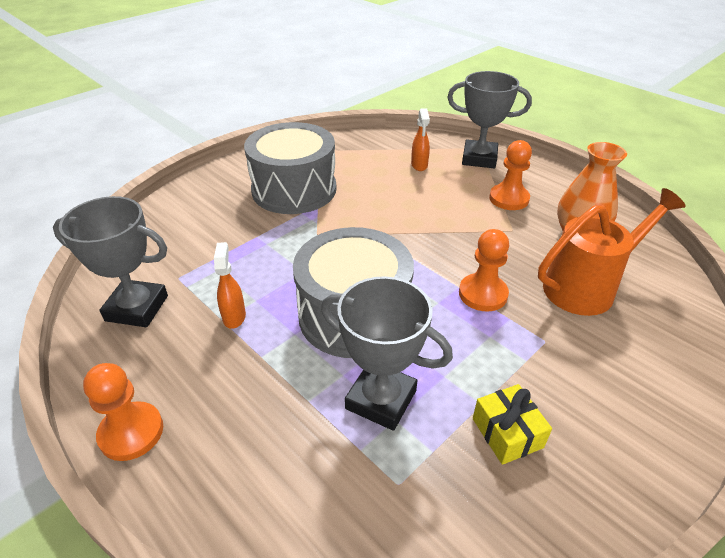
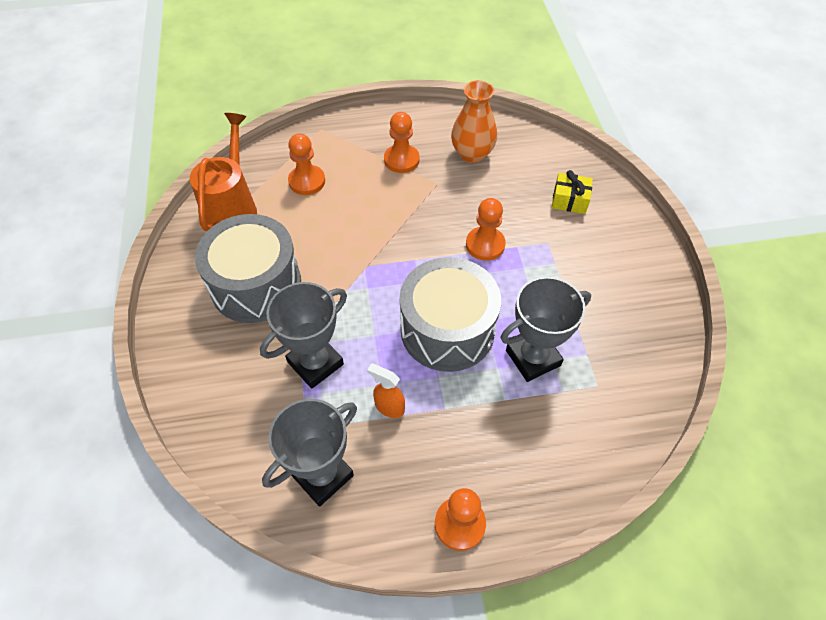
camera: 55 degrees left, 15 degrees up
orange spray bottle [411,108,430,171] -> orange pawn [288,133,325,195]
grey trophy [447,71,532,168] -> grey trophy moved to [260,282,347,389]
yellow gift [473,384,552,465] -> yellow gift moved to [552,170,593,214]
orange watering can [538,188,686,316] -> orange watering can moved to [190,113,257,231]

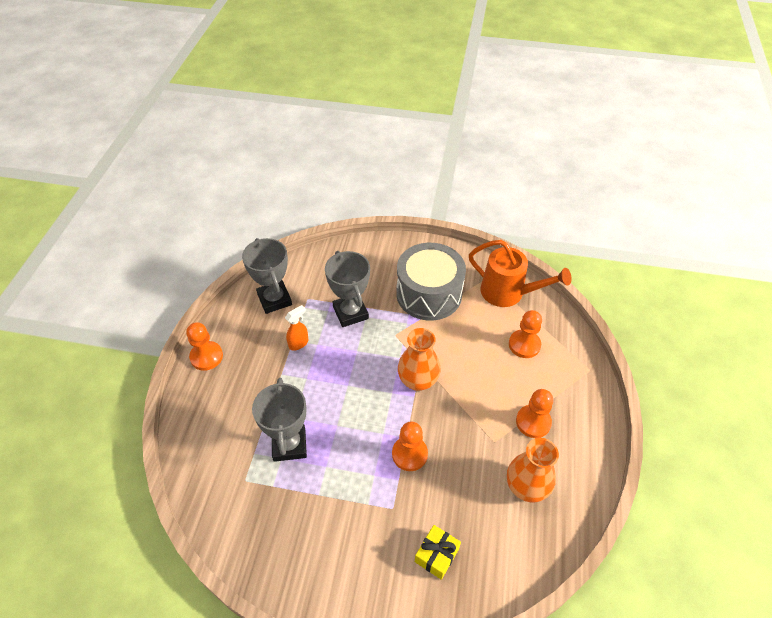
camera: 110 degrees right, 5 degrees down
grey drum [400,257,501,372] -> none
none -> orange vase [398,328,441,391]

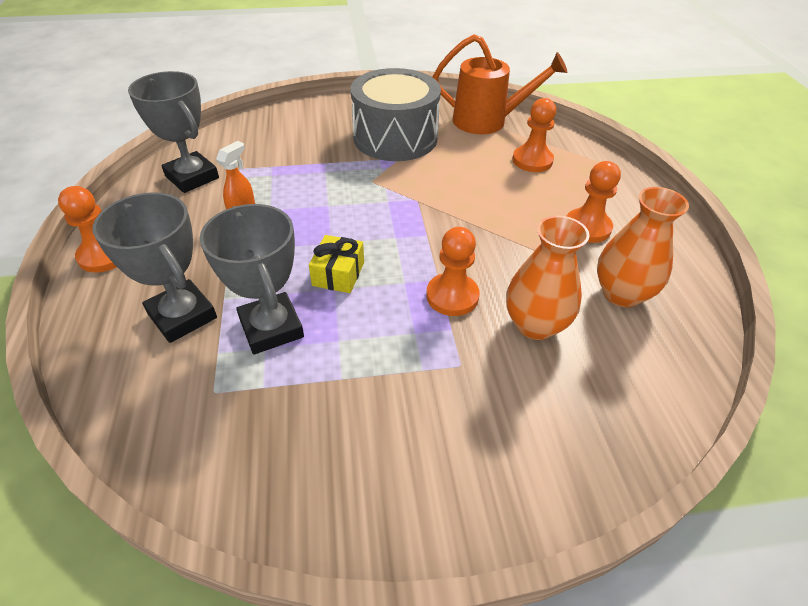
camera: 20 degrees left, 5 degrees down
grey trophy [325,251,370,327] -> grey trophy moved to [92,192,217,343]
orange vase [398,328,441,391] -> orange vase moved to [506,216,590,340]
yellow gift [415,525,461,580] -> yellow gift moved to [309,235,364,293]

